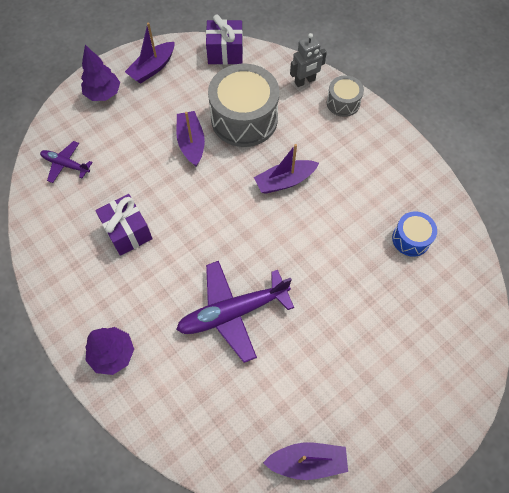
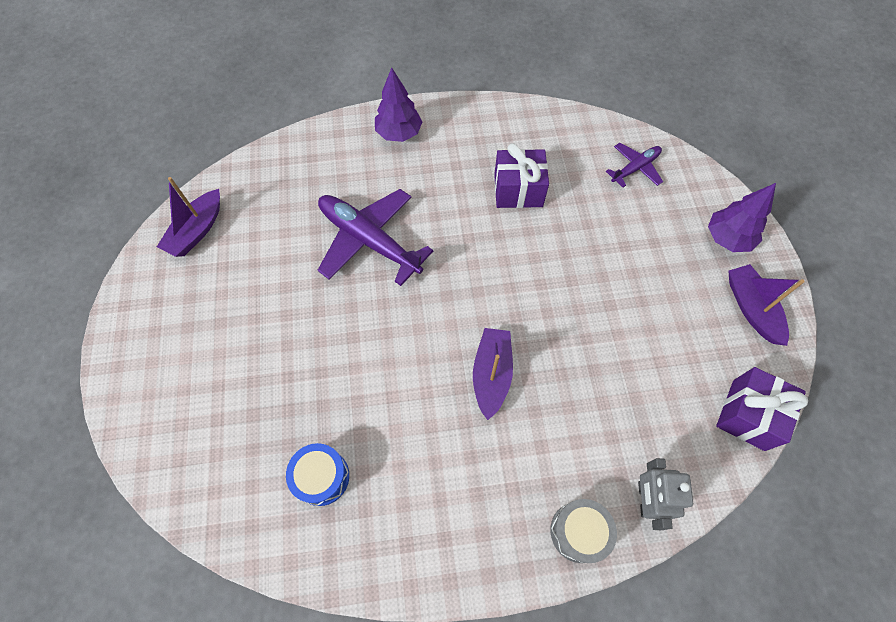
camera: 120 degrees right, 0 degrees up
purple boat [176,111,205,167] -> none
purple plane [176,261,294,363] -> purple plane turned 60 degrees counterclockwise [317,189,433,286]
grey drum [208,64,279,147] -> none

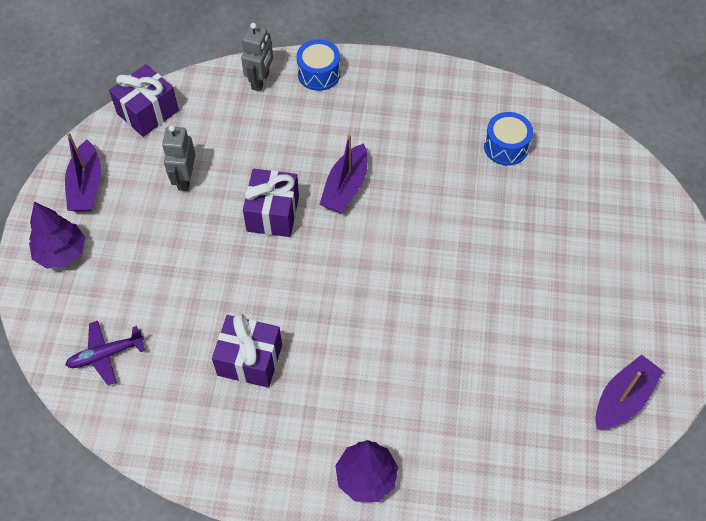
camera: 165 degrees left, 5 degrees down
purple plane [317,189,433,286] -> none
grey drum [550,499,617,563] -> blue drum [297,39,340,91]
none -> grey robot [162,125,195,191]
none -> purple gift [243,169,299,237]

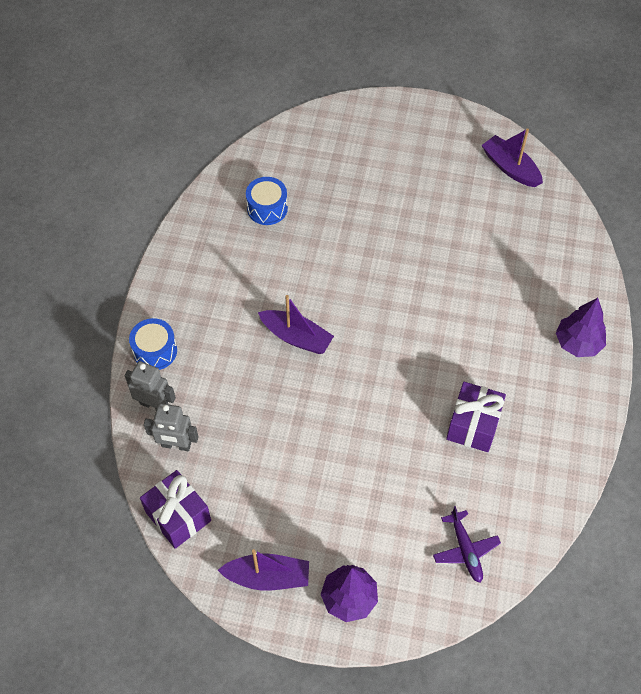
camera: 85 degrees left, 0 degrees up
grey robot [162,125,195,191] -> grey robot moved to [144,403,198,451]
purple gift [243,169,299,237] -> none

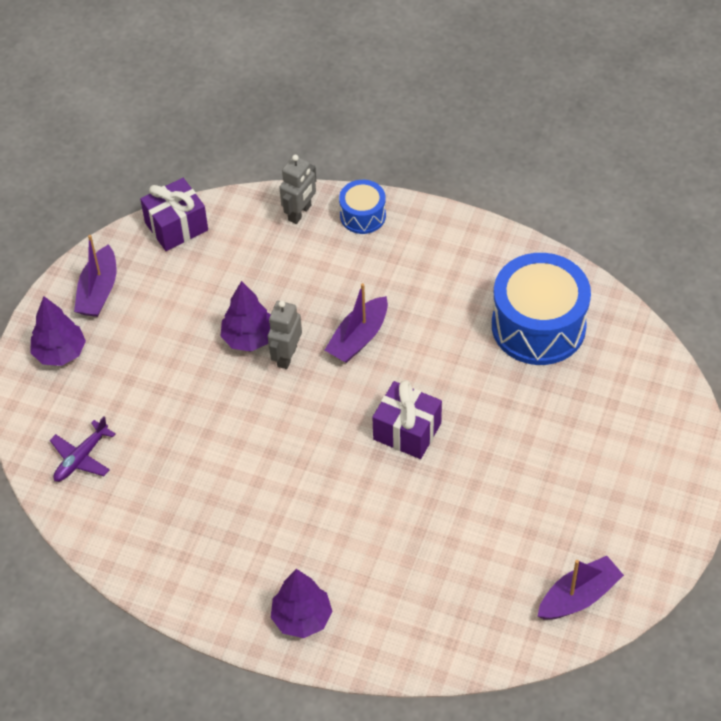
camera: 100 degrees right, 5 degrees down
grey robot [144,403,198,451] -> grey robot moved to [268,301,302,369]
blue drum [246,177,288,225] -> blue drum [492,253,591,365], size x1.96
purple plane [433,506,501,583] -> purple plane turned 45 degrees counterclockwise [50,417,116,482]
purple gift [446,382,506,452] -> purple gift moved to [372,380,442,459]
none -> purple tree [221,281,271,352]

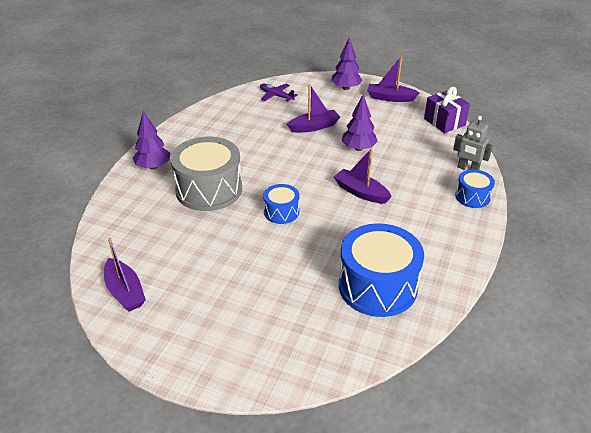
camera: 90 degrees right, 15 degrees down
grey robot [268,301,302,369] -> none
purple gift [372,380,442,459] -> blue drum [263,184,299,224]
none -> grey drum [170,137,242,211]
none -> purple boat [287,84,340,133]

